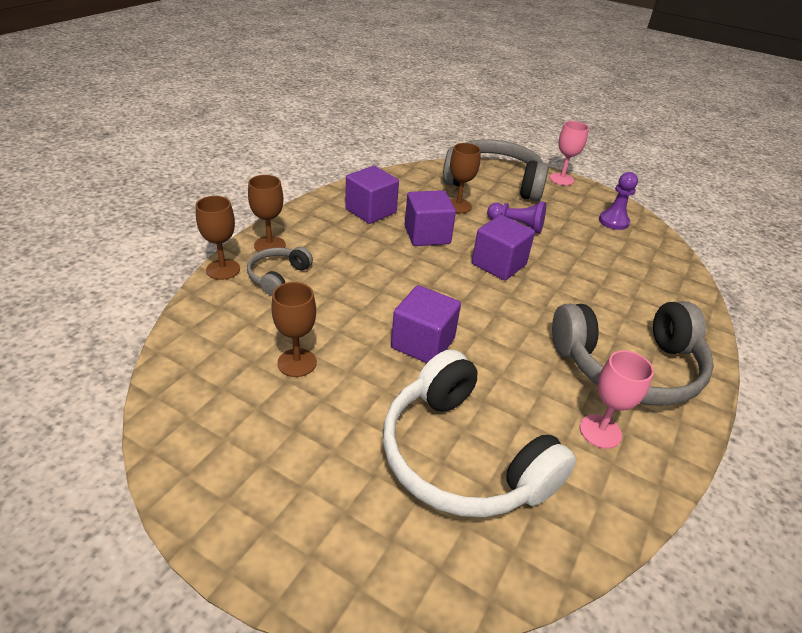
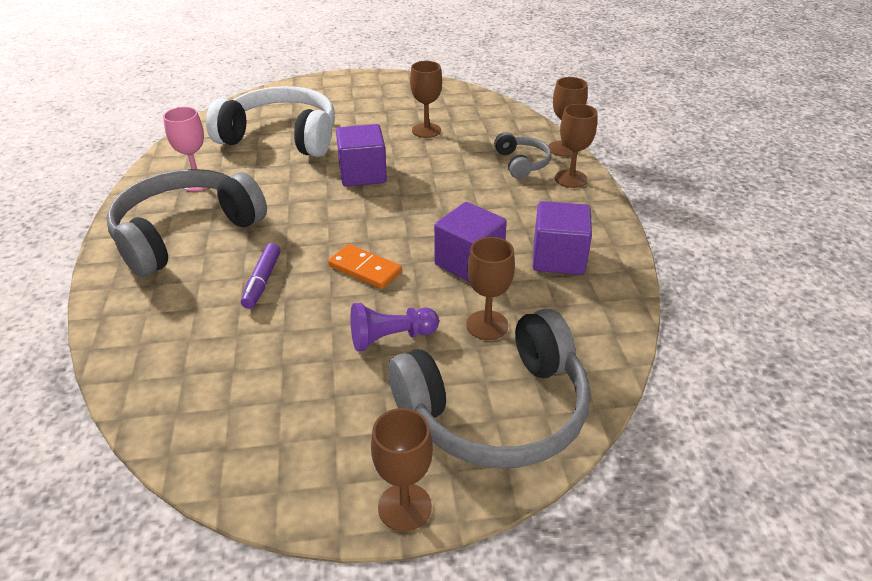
camera: 145 degrees right, 0 degrees up
purple cube [472,215,535,280] -> orange domino [328,244,402,289]
pink goblet [550,121,589,185] -> brown goblet [371,408,433,532]
purple pawn [599,172,638,230] -> none
none -> purple marker [241,243,281,309]

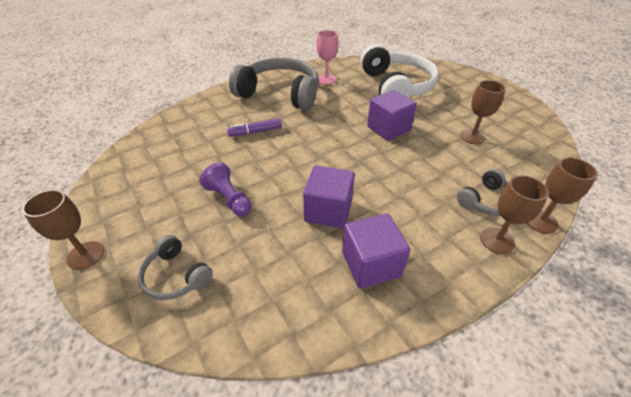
camera: 65 degrees right, 5 degrees up
orange domino [328,244,402,289] -> none
grey headphones [388,309,591,468] -> grey headphones [137,235,213,300], size x0.48
brown goblet [466,237,515,340] -> none

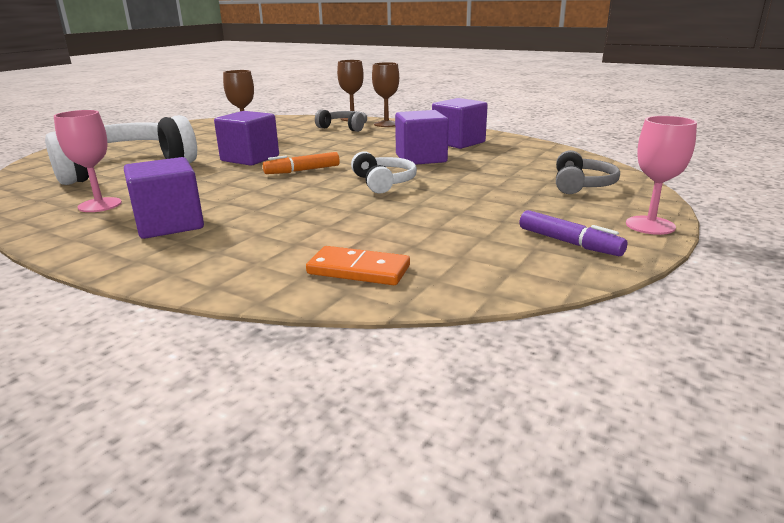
camera: 115 degrees left, 20 degrees down
brown goblet [22,190,104,270] -> pink goblet [626,116,697,235]
purple pawn [200,162,251,216] -> none
purple marker [227,118,282,137] -> purple marker moved to [519,210,628,256]
grey headphones [229,58,319,110] -> purple cube [124,157,204,239]
none -> orange marker [263,152,340,174]
none -> orange domino [306,246,410,285]
none -> white headphones [351,151,417,194]

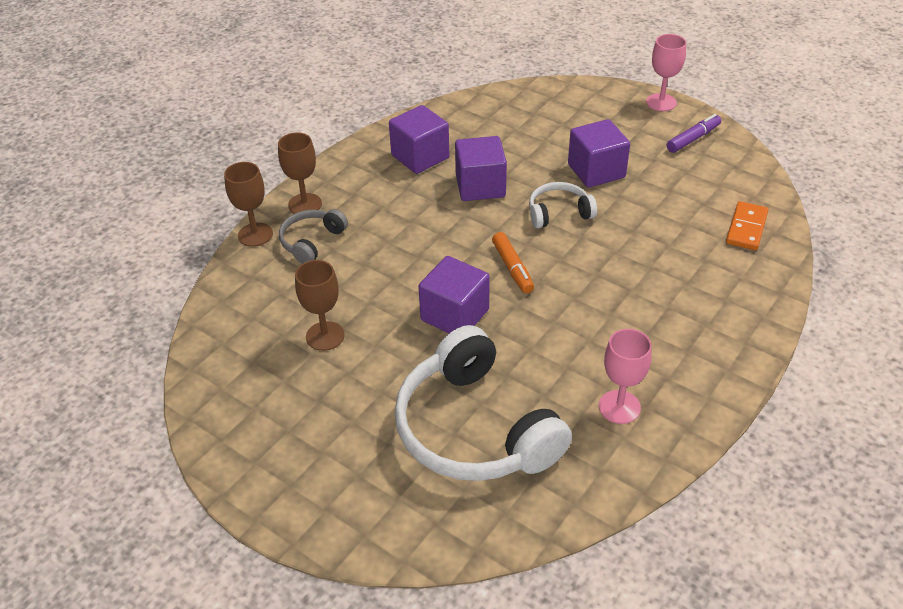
camera: 85 degrees left, 20 degrees up
purple cube [124,157,204,239] -> purple cube moved to [568,119,630,188]
grey headphones [556,150,620,194] -> none

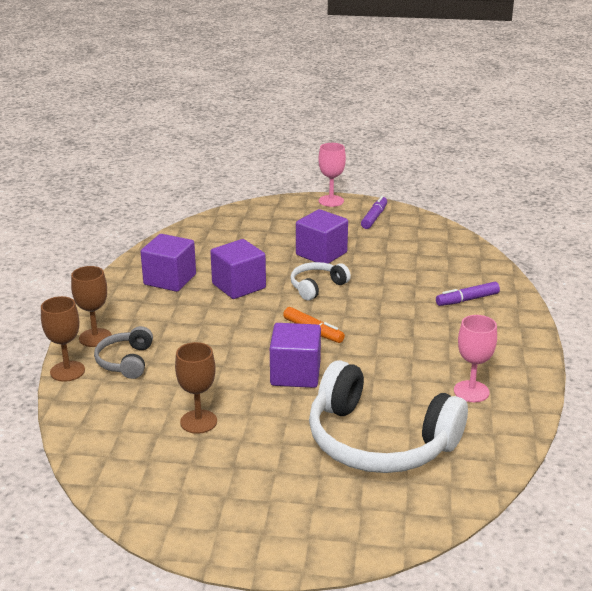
camera: 30 degrees left, 15 degrees down
orange domino [726,201,768,250] -> none
none -> purple marker [436,282,500,306]

